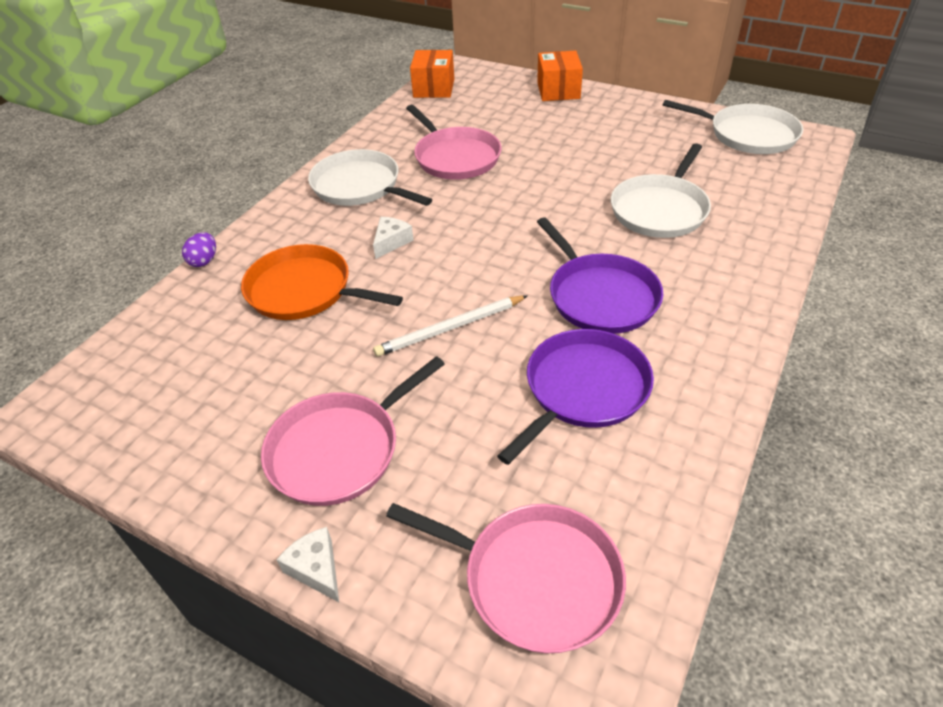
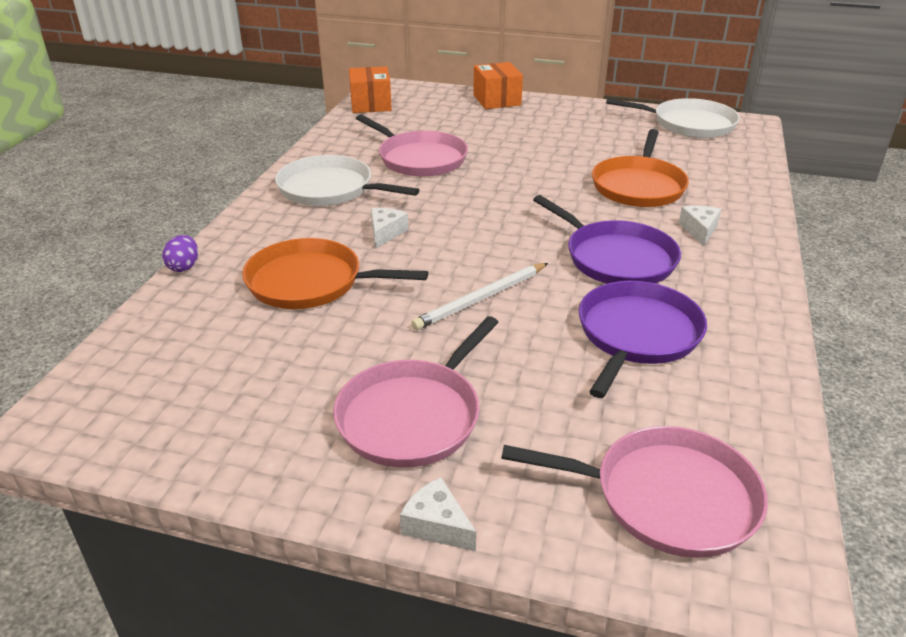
camera: 15 degrees left, 10 degrees down
white pan [611,143,711,238] -> orange pan [592,129,689,207]
none -> white cheese [679,206,721,246]

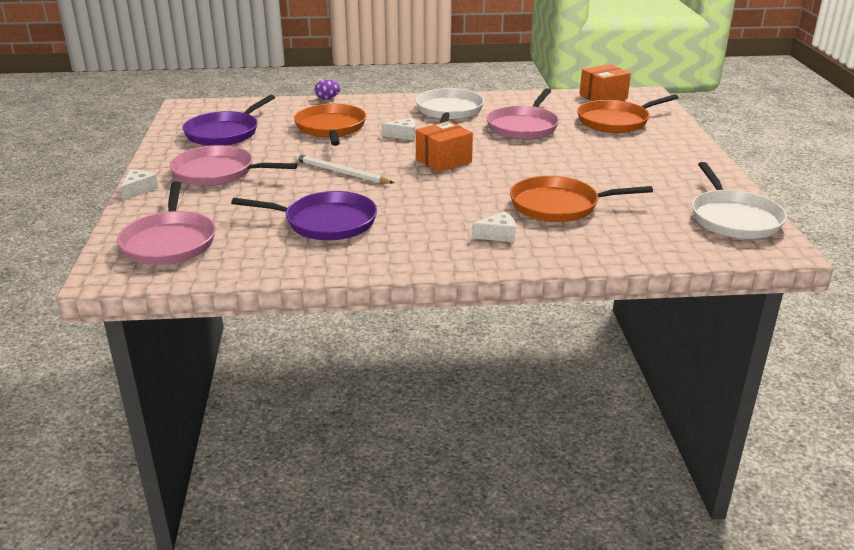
camera: 70 degrees right, 5 degrees down
orange box [473,62,523,109] -> orange box moved to [416,121,473,172]
purple pan [533,195,681,284] -> purple pan moved to [182,95,275,146]
none -> orange pan [577,94,678,133]

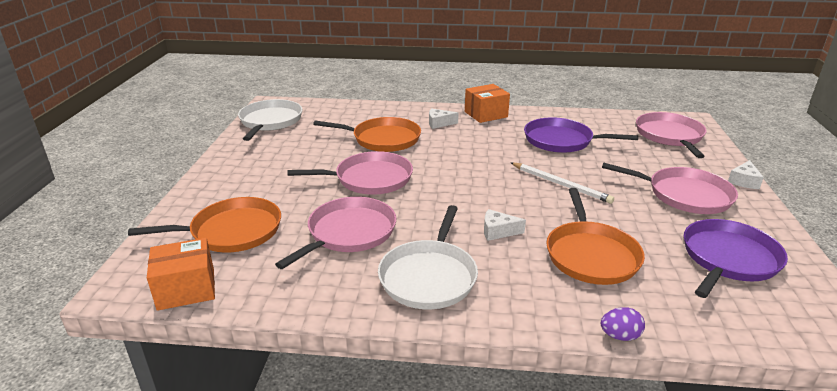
camera: 170 degrees left, 0 degrees up
orange box [416,121,473,172] -> orange box moved to [465,84,510,123]
none -> pink pan [287,151,413,195]

